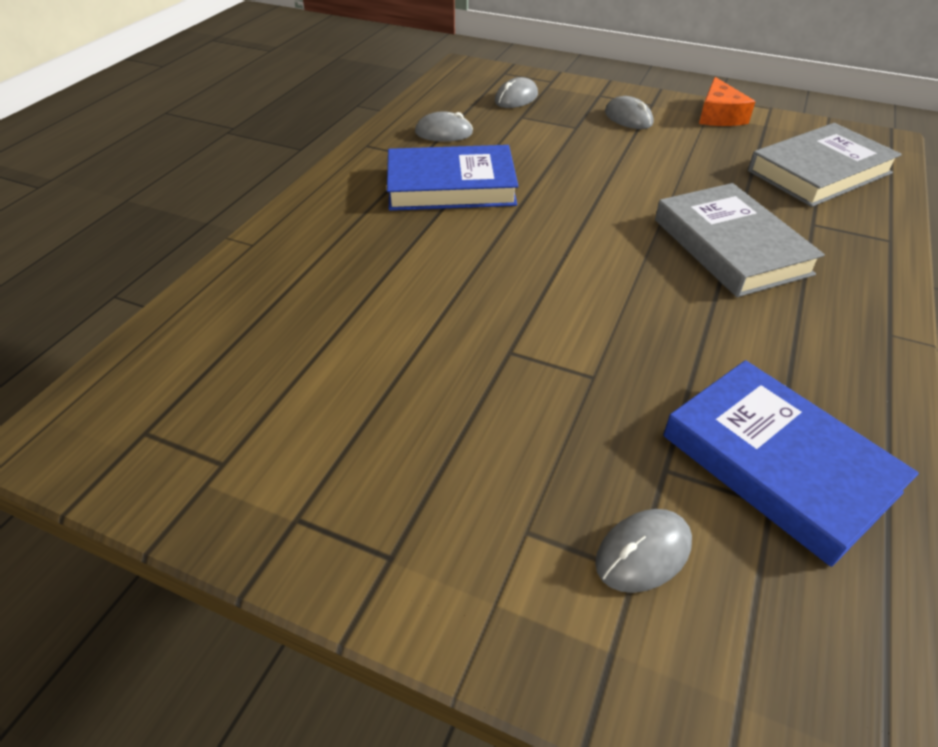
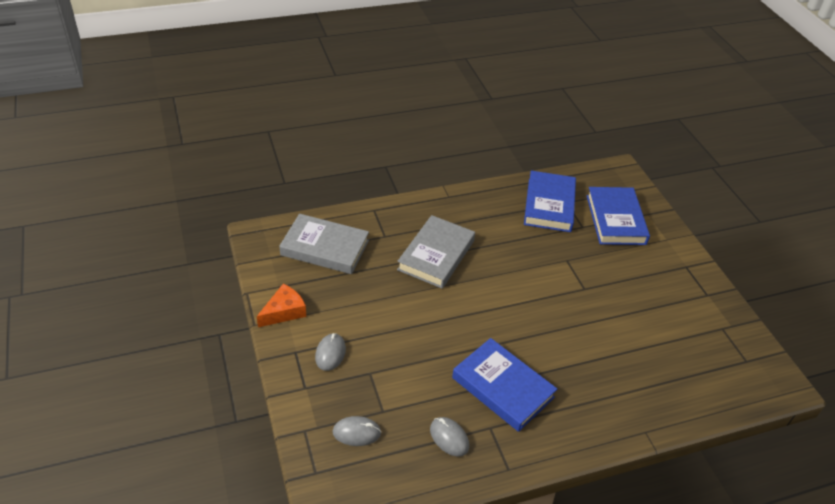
camera: 135 degrees left, 0 degrees up
grey mouse [595,509,692,593] -> blue book [587,187,650,245]

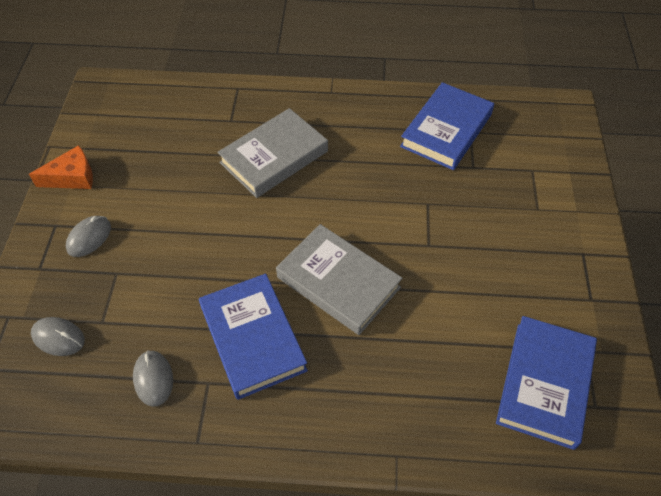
camera: 25 degrees right, 10 degrees up
grey book [280,214,369,274] -> grey book moved to [276,224,402,335]
blue book [587,187,650,245] -> blue book moved to [496,316,597,450]

